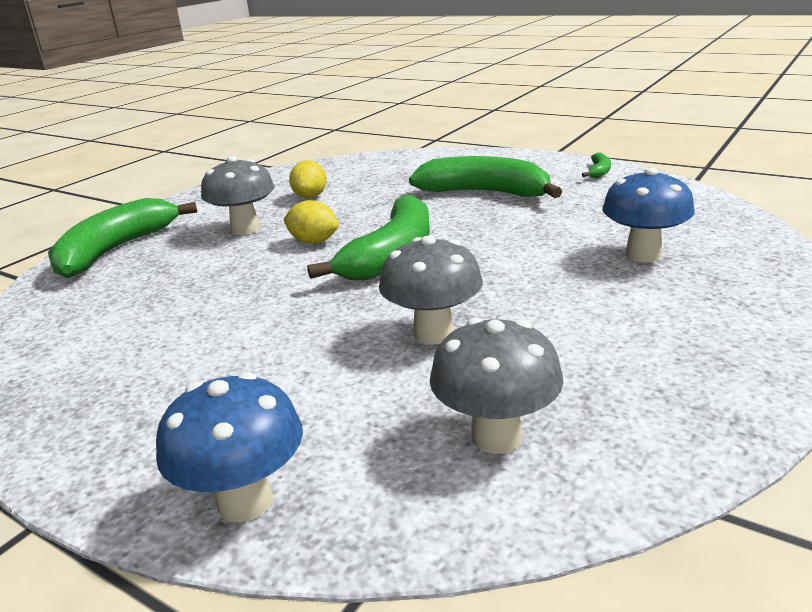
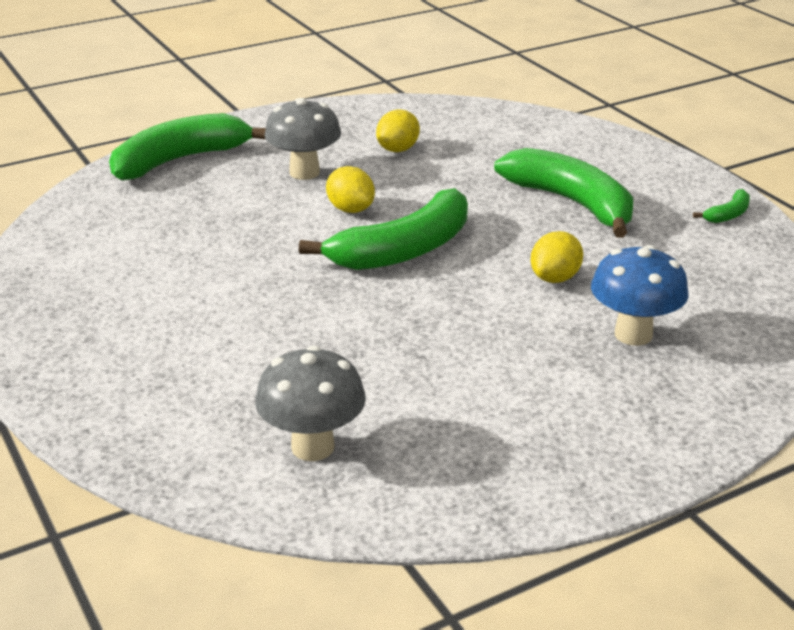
camera: 25 degrees right, 5 degrees up
blue mushroom [156,372,303,523] -> none
grey mushroom [379,236,483,345] -> none
none -> yellow lemon [531,231,583,283]

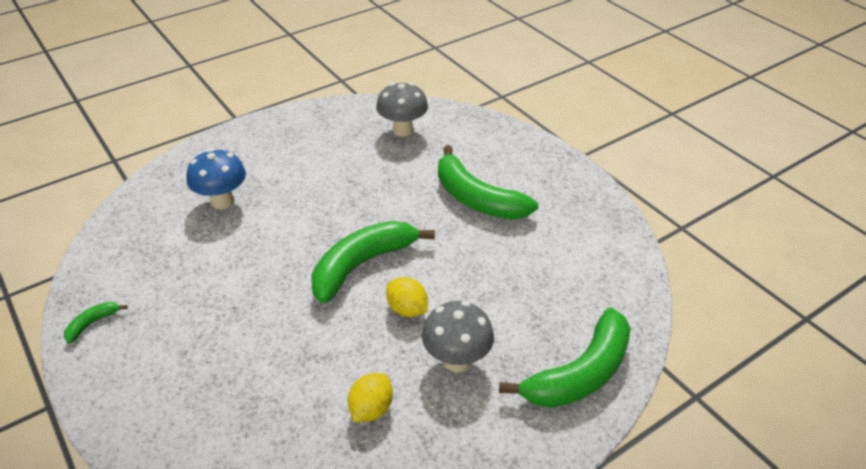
camera: 175 degrees right, 10 degrees up
green banana [494,148,633,238] -> green banana moved to [438,145,538,220]
yellow lemon [531,231,583,283] -> none

